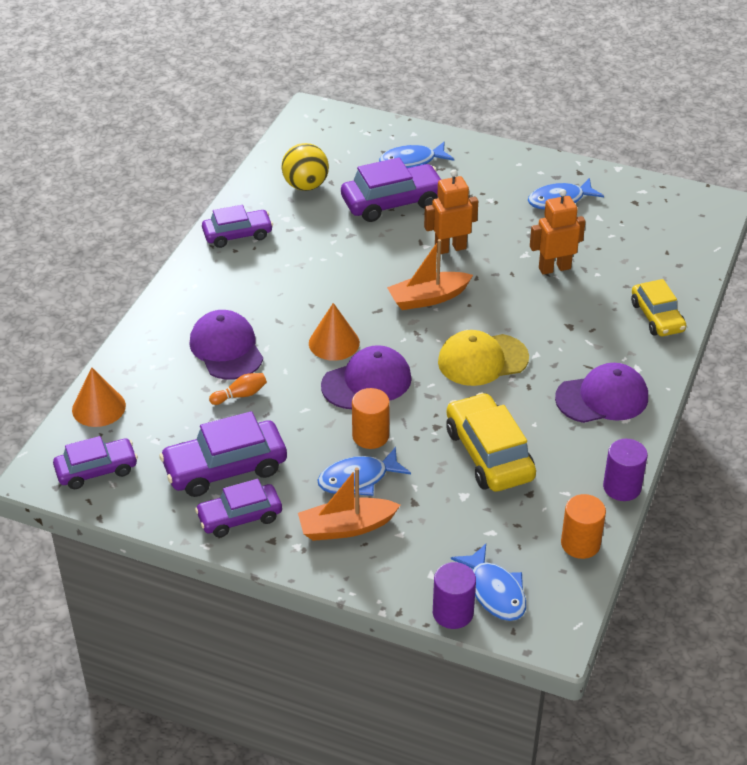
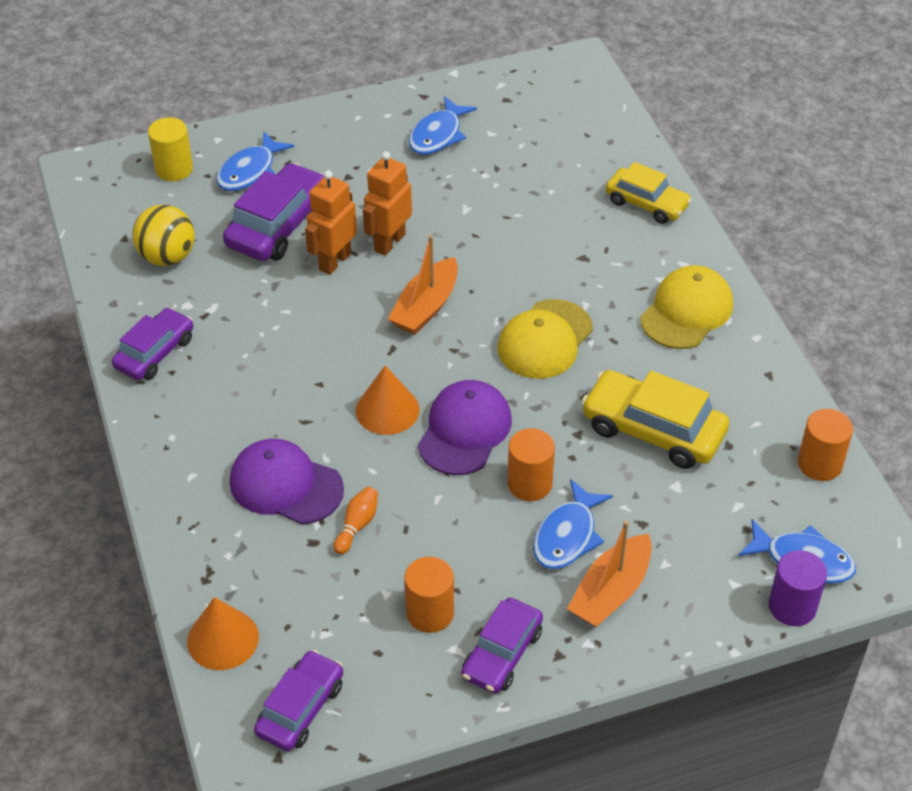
camera: 40 degrees left, 5 degrees up
purple car [159,411,287,497] -> orange cylinder [404,557,454,633]
orange robot [530,189,586,275] -> orange robot moved to [305,170,357,275]
purple cap [555,363,648,423] -> yellow cap [640,265,733,349]
purple cylinder [603,439,648,501] -> none
none -> yellow cylinder [148,117,193,181]

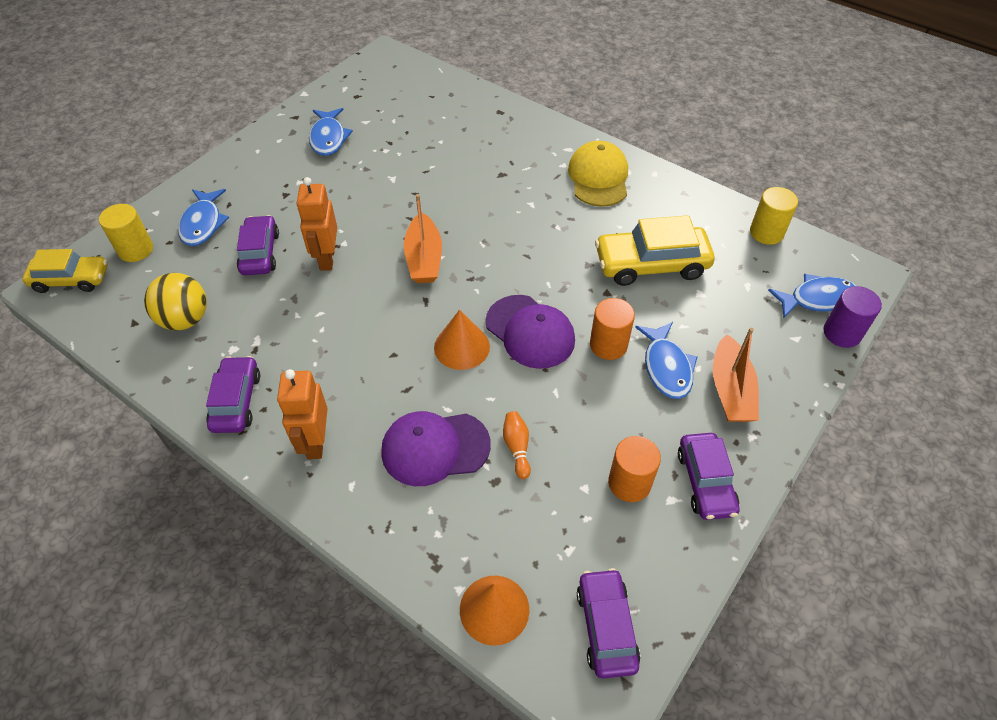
camera: 35 degrees left, 5 degrees up
purple car [223,163,324,261] -> purple car [237,215,279,275], size x0.66
orange robot [363,151,412,256] -> orange robot moved to [277,369,328,459]
purple cap [418,380,512,475] -> purple cap turned 150 degrees clockwise [485,295,575,369]
yellow cap [498,299,593,379] -> none
yellow car [606,162,692,224] -> yellow car moved to [22,249,107,293]
orange cylinder [798,409,853,481] -> yellow cylinder [750,187,798,245]

